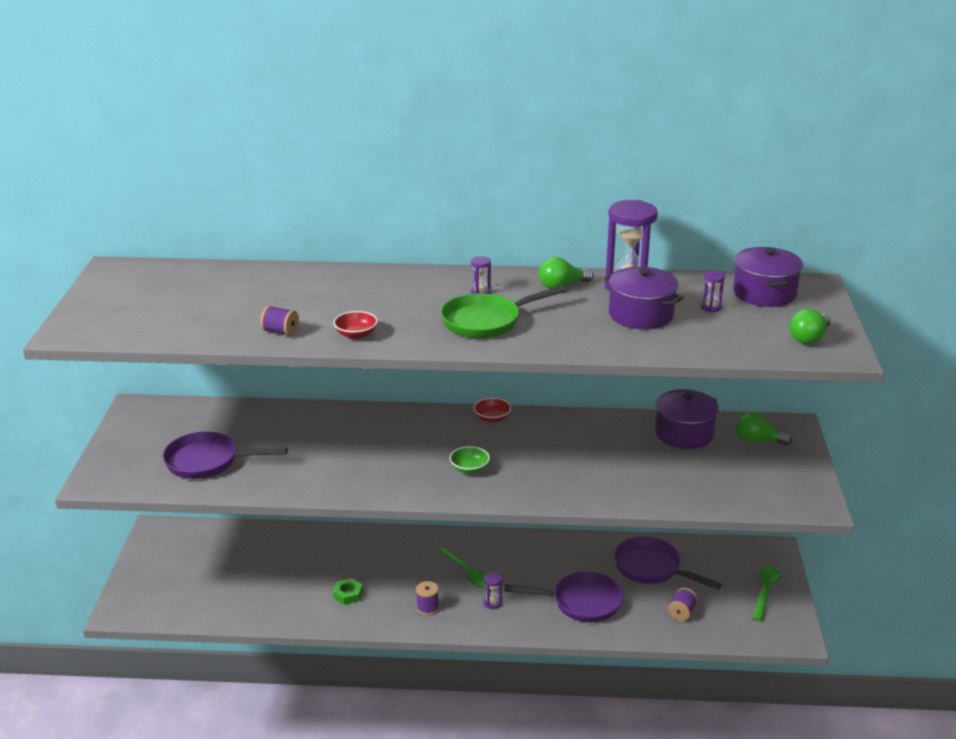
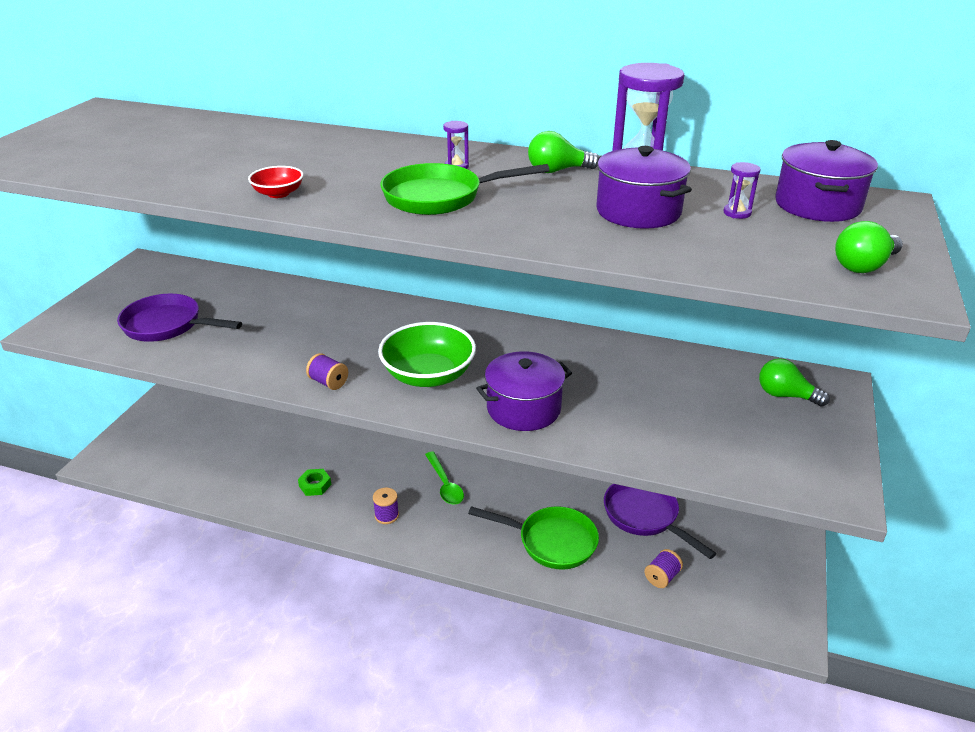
camera: 15 degrees right, 5 degrees up
purple spool [260,306,299,336] -> purple spool moved to [306,353,348,390]
green bowl [450,446,490,474] -> green bowl [378,322,476,387], size x2.06
red bowl [474,397,511,423] -> none
purple hourglass [483,572,502,609] -> none
purple pan [505,572,623,622] -> green pan [468,506,599,570]
purple pot [655,389,719,449] -> purple pot moved to [476,351,572,431]
green spoon [752,566,781,621] -> none

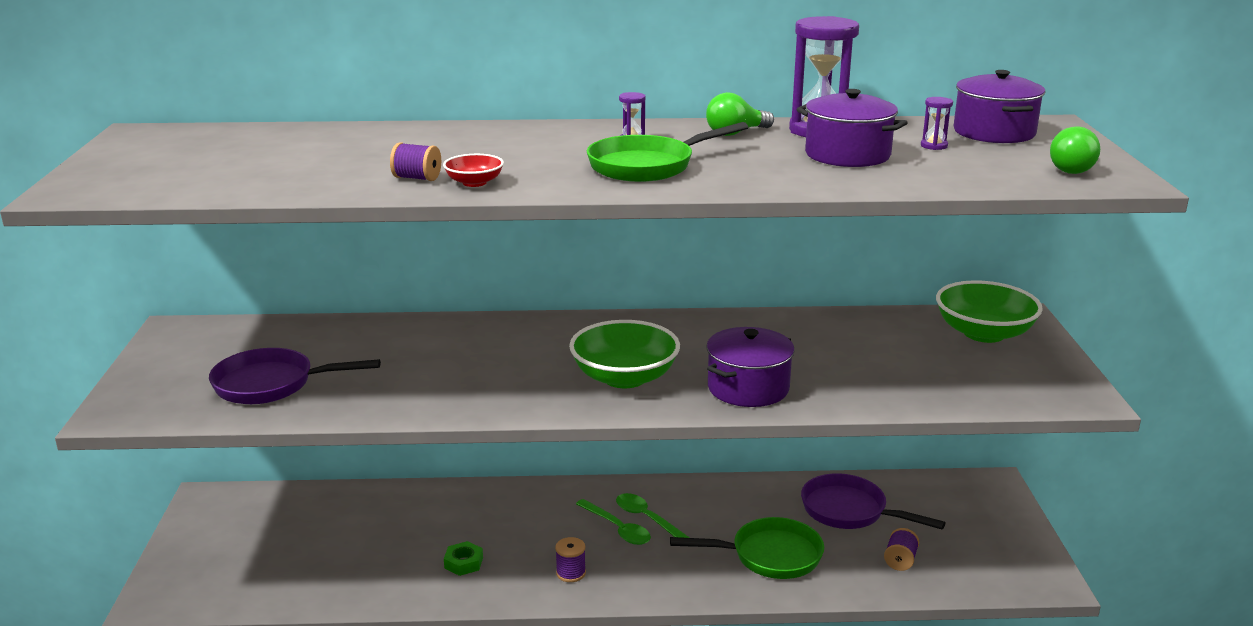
camera: 20 degrees left, 10 degrees down
purple spool [306,353,348,390] -> purple spool moved to [390,142,441,181]
green light bulb [759,358,830,406] -> green bowl [936,280,1043,343]
none -> green spoon [616,493,690,538]

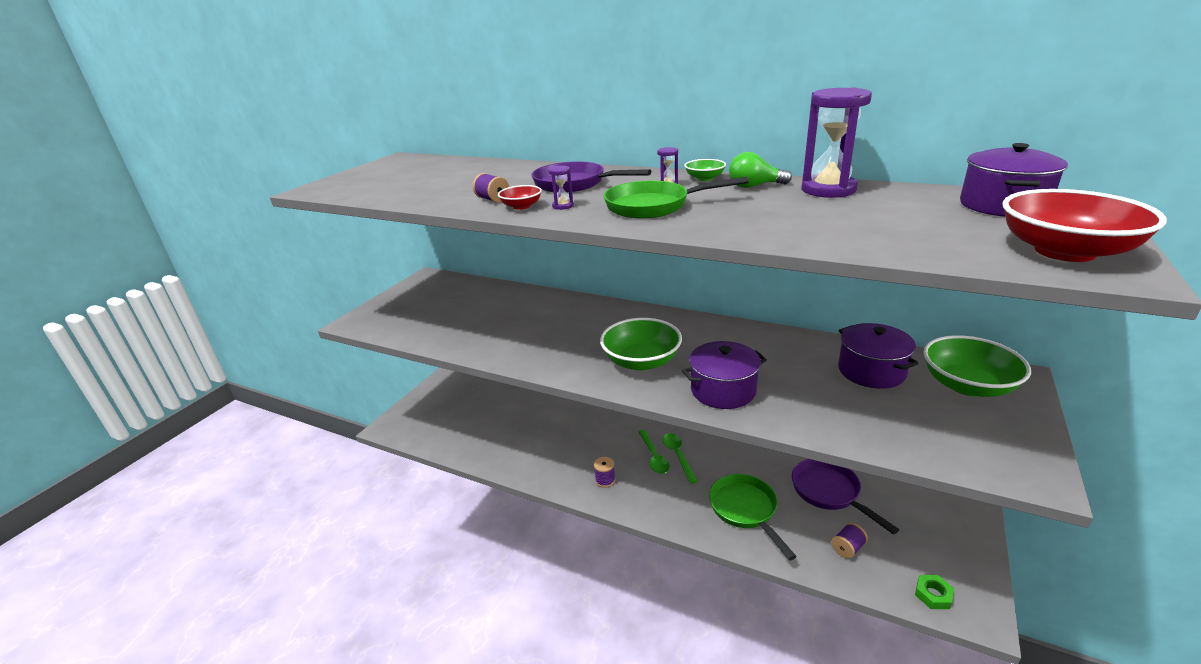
camera: 30 degrees right, 5 degrees up
purple pan [209,348,381,404] -> purple pan moved to [531,161,651,193]
green nut [444,541,483,576] -> green nut moved to [915,575,954,609]
green pan [670,517,824,579] -> green pan turned 135 degrees counterclockwise [709,474,797,561]
purple pot [796,89,908,167] -> purple pot moved to [838,323,919,389]
purple hourglass [921,97,953,150] -> purple hourglass moved to [548,166,574,210]
green light bulb [1050,126,1100,174] -> red bowl [1002,189,1167,262]
none -> green bowl [684,159,726,181]

